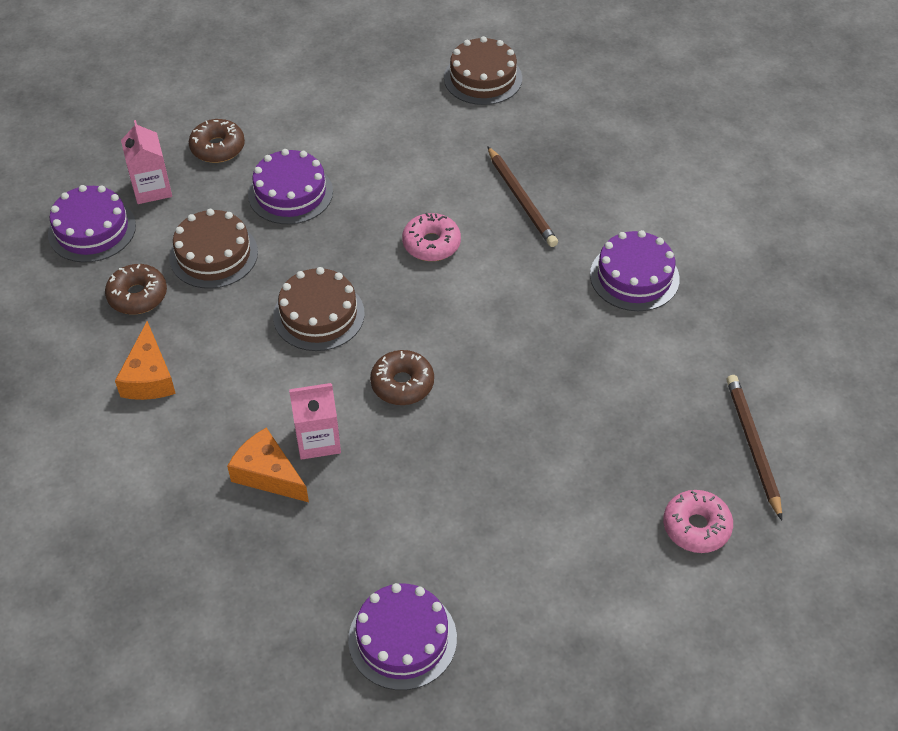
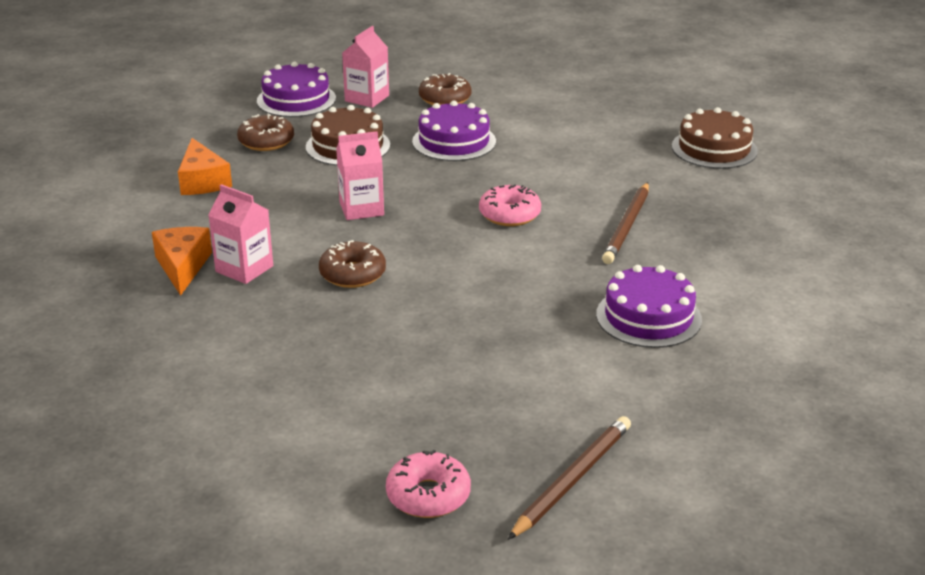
camera: 45 degrees right, 20 degrees down
orange cheese [115,321,176,400] -> orange cheese turned 60 degrees counterclockwise [178,138,232,195]
brown cake [273,267,365,351] -> pink carton [336,131,384,220]
purple cake [348,583,457,690] -> none

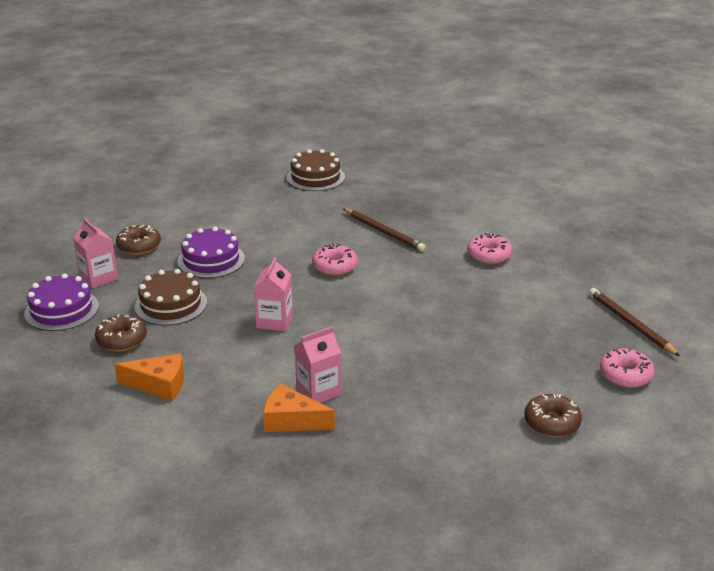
camera: 65 degrees left, 0 degrees up
brown donut [319,240,386,288] -> brown donut moved to [524,394,582,437]
purple cake [596,265,702,348] -> pink donut [467,233,512,264]

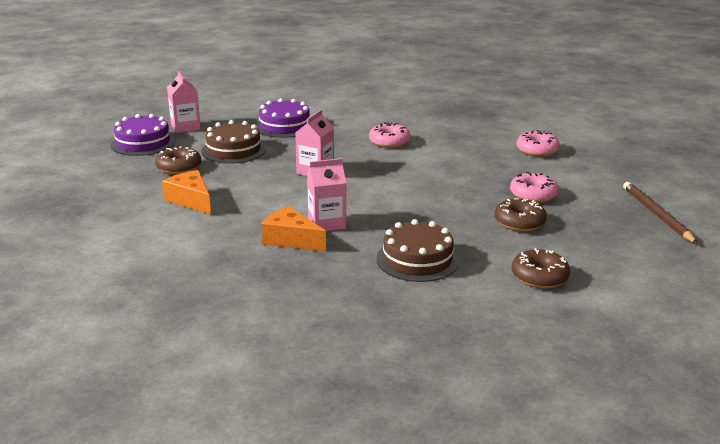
camera: 15 degrees right, 5 degrees down
orange cheese [114,354,184,401] -> orange cheese turned 150 degrees counterclockwise [162,170,211,215]
brown donut [116,225,161,255] -> brown donut moved to [495,198,547,232]
brown cake [287,149,345,191] -> brown cake moved to [376,219,459,282]
brown pencil [343,208,426,252] -> none
pink donut [600,348,654,388] -> pink donut moved to [510,172,559,203]

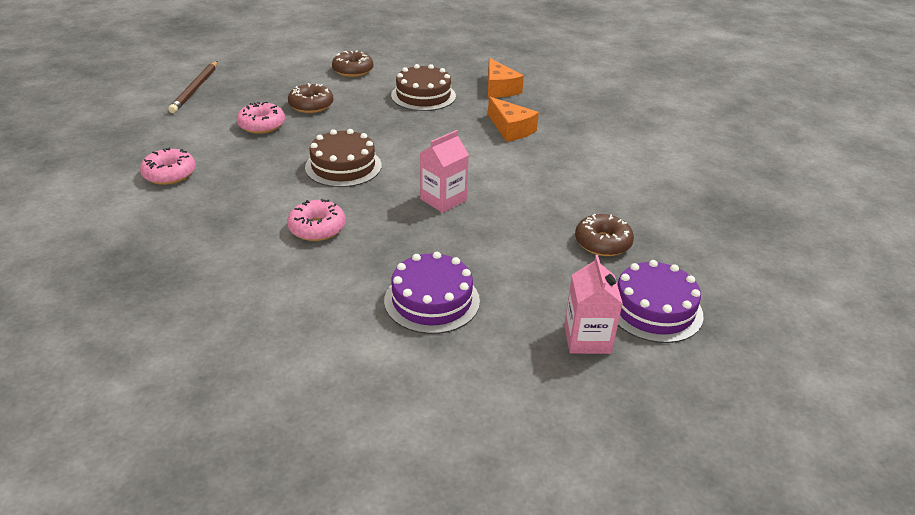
camera: 160 degrees left, 10 degrees up
orange cheese [162,170,211,215] -> orange cheese moved to [488,58,524,98]
brown cake [201,120,266,164] -> brown cake moved to [305,129,382,187]
pink carton [307,158,346,231] -> none

